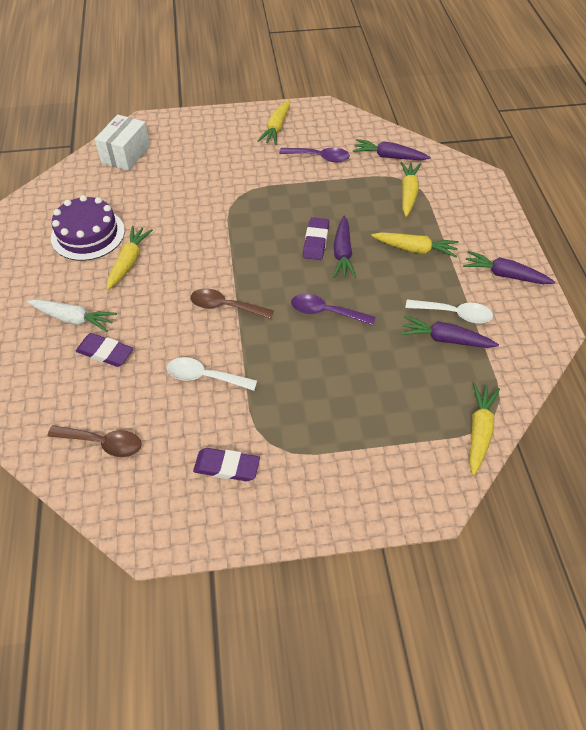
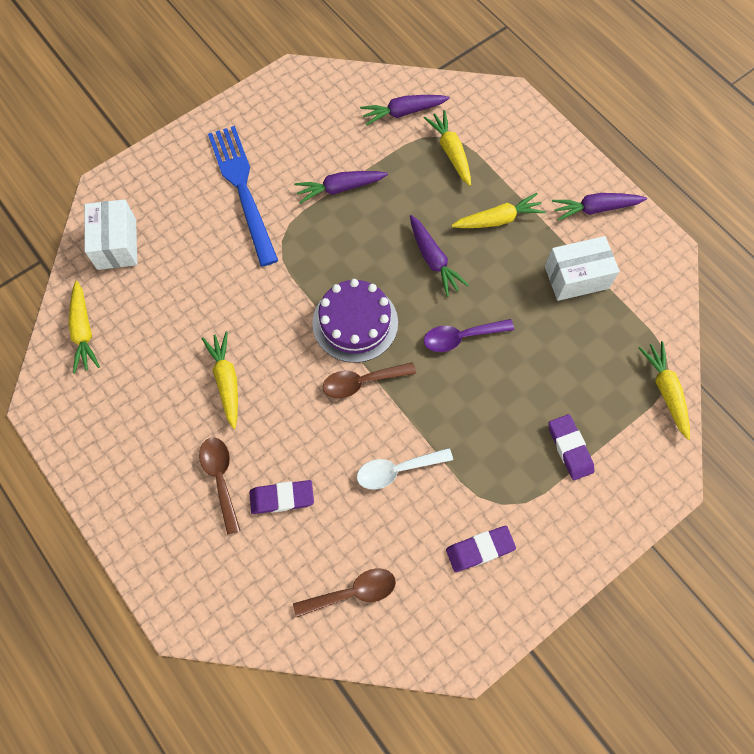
camera: 30 degrees left, 15 degrees up
white carrot [27,299,117,332] -> brown spoon [199,437,241,535]
purple cake [51,195,125,261] -> purple cake moved to [312,279,398,363]
yellow carrot [258,100,290,145] -> yellow carrot moved to [68,281,100,373]
purple spoon [279,147,350,162] -> none
purple eraser [303,217,329,260] -> purple eraser moved to [549,414,594,480]
purple carrot [400,316,499,348] -> purple carrot moved to [294,171,388,204]
white spoon [406,300,493,323] -> white box [545,236,620,301]
none -> blue fork [208,126,278,266]

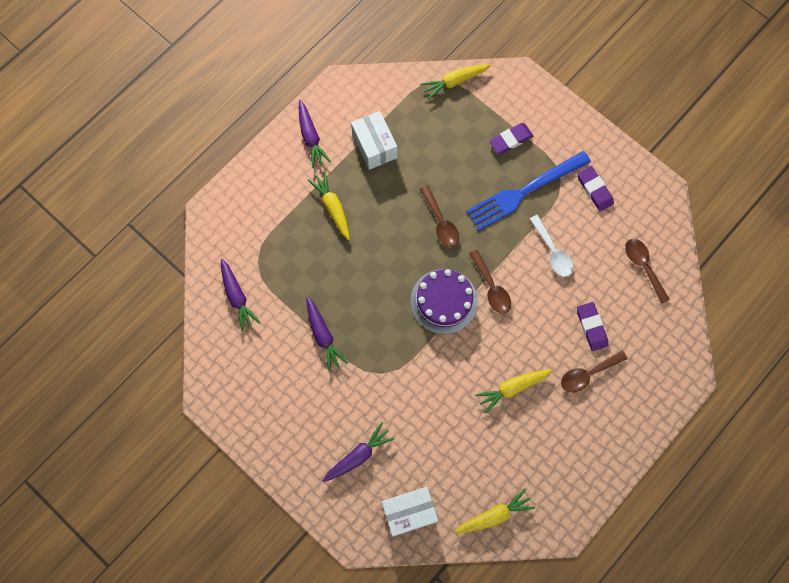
camera: 100 degrees left, 5 degrees up
blue fork [208,126,278,266] -> blue fork moved to [466,151,591,231]
purple carrot [410,215,469,297] -> purple carrot moved to [323,422,395,482]
yellow carrot [424,110,471,186] -> none
purple spoon [424,319,514,352] -> brown spoon [420,185,459,247]

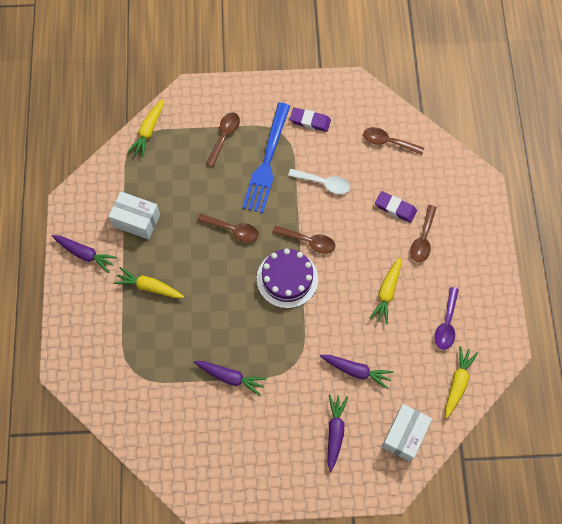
camera: 45 degrees left, 5 degrees down
purple carrot [221,259,260,332] -> purple carrot moved to [320,355,394,389]
purple eraser [489,123,533,154] -> brown spoon [206,112,240,167]
none -> purple spoon [434,287,459,350]

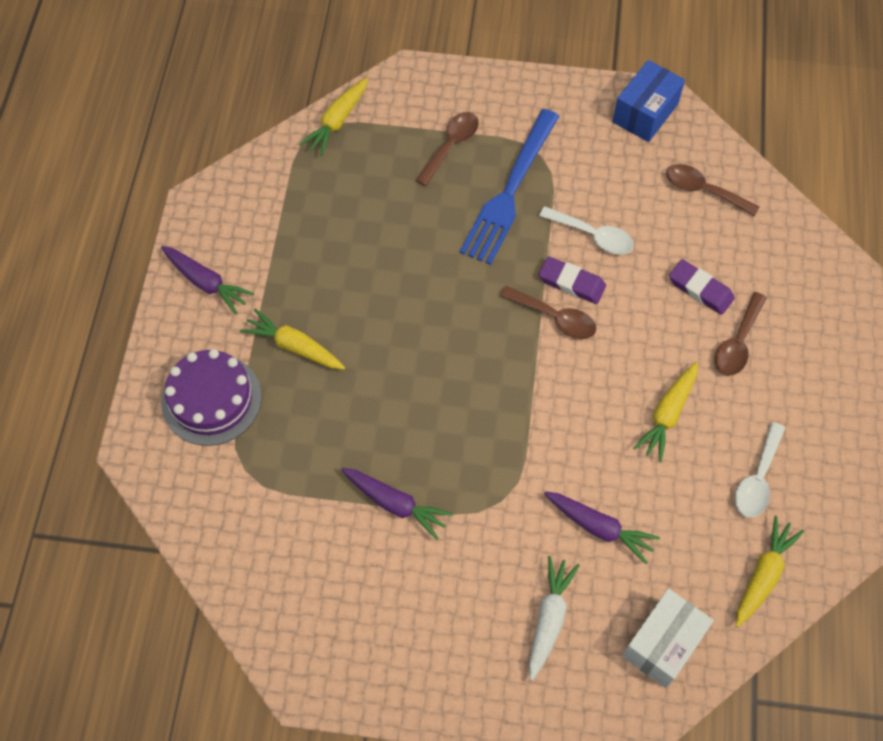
camera: 10 degrees right, 5 degrees down
white box [108,192,160,240] -> none
brown spoon [197,214,259,242] -> none
purple cake [257,249,318,308] -> purple cake moved to [161,349,262,446]
purple eraser [290,108,331,132] -> purple eraser moved to [539,256,606,304]
purple carrot [328,394,348,472] -> white carrot [529,556,580,681]
purple spoon [434,287,459,350] -> white spoon [735,422,785,518]
none -> blue box [612,60,685,142]

